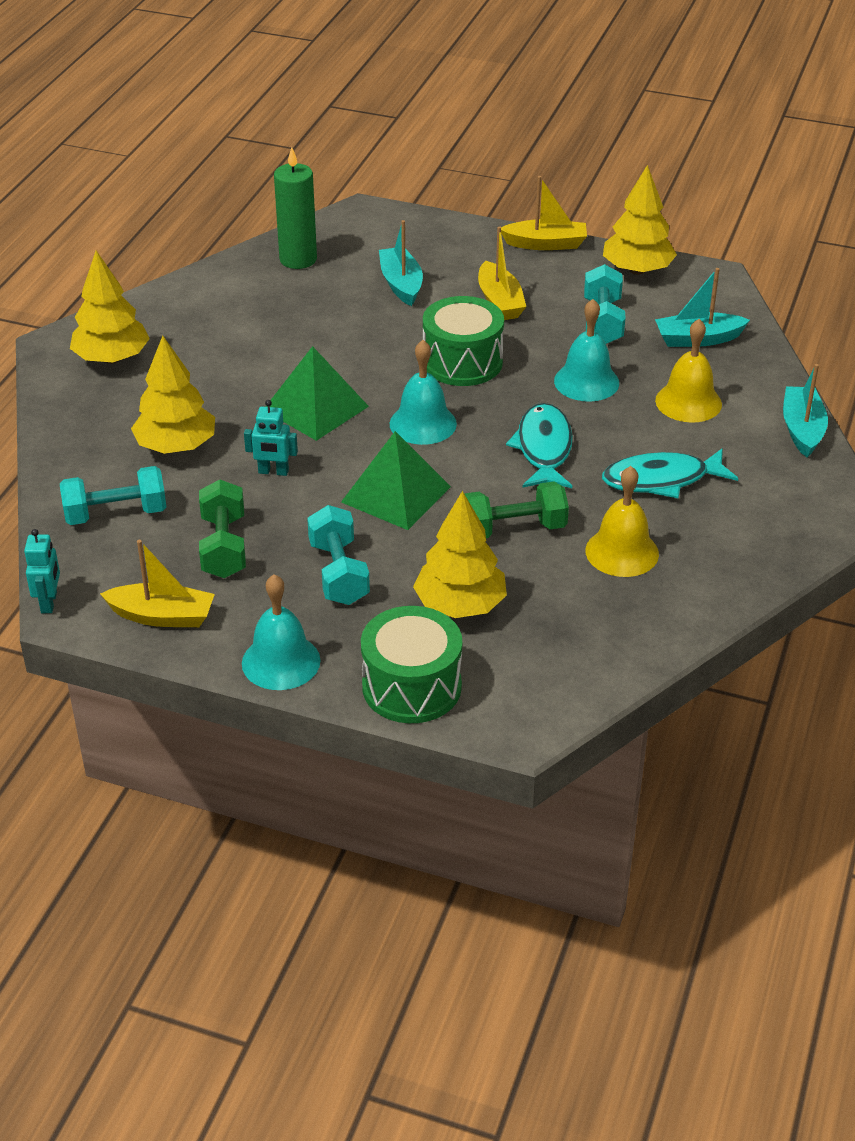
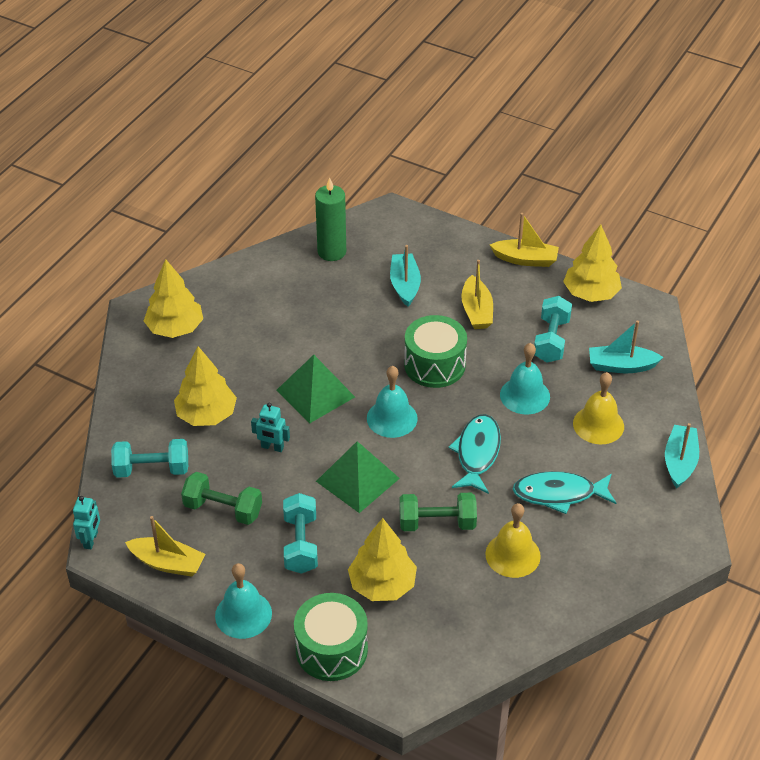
camera: 10 degrees right, 5 degrees up
green dumbbell [199,479,246,578] -> green dumbbell turned 75 degrees counterclockwise [181,472,262,525]

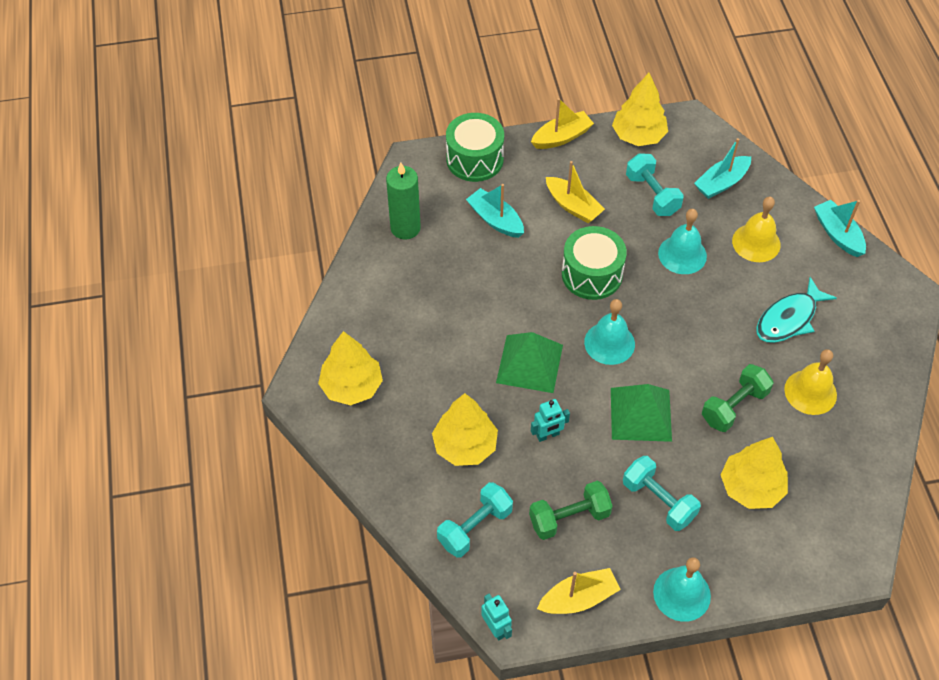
camera: 40 degrees left, 10 degrees up
green drum [294,593,368,681] -> green drum moved to [446,113,504,182]
turquoise fish [448,414,501,494] -> none

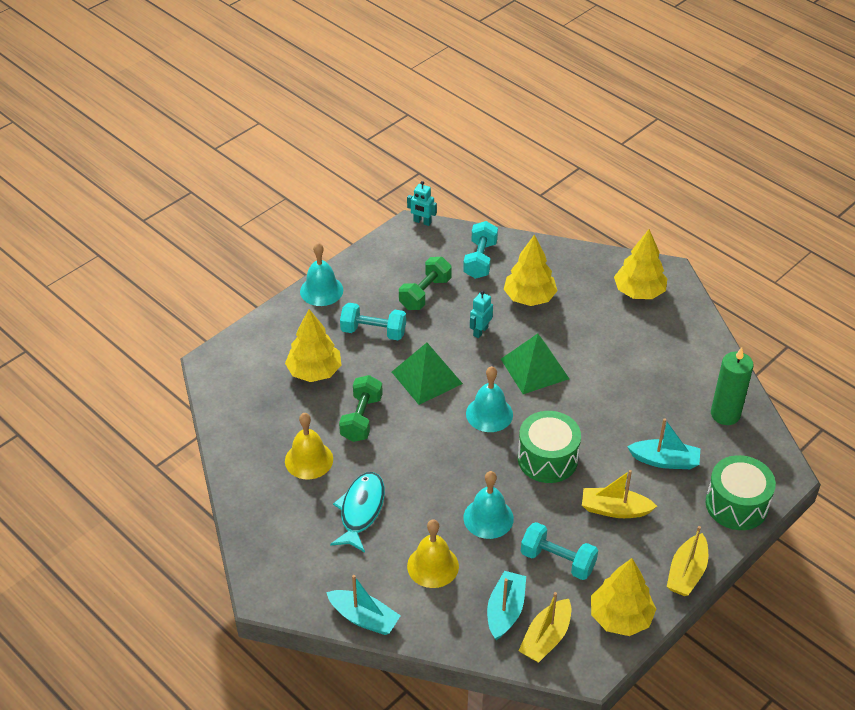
camera: 145 degrees right, 10 degrees down
yellow boat [537,568,621,614] -> yellow boat moved to [518,592,571,662]

